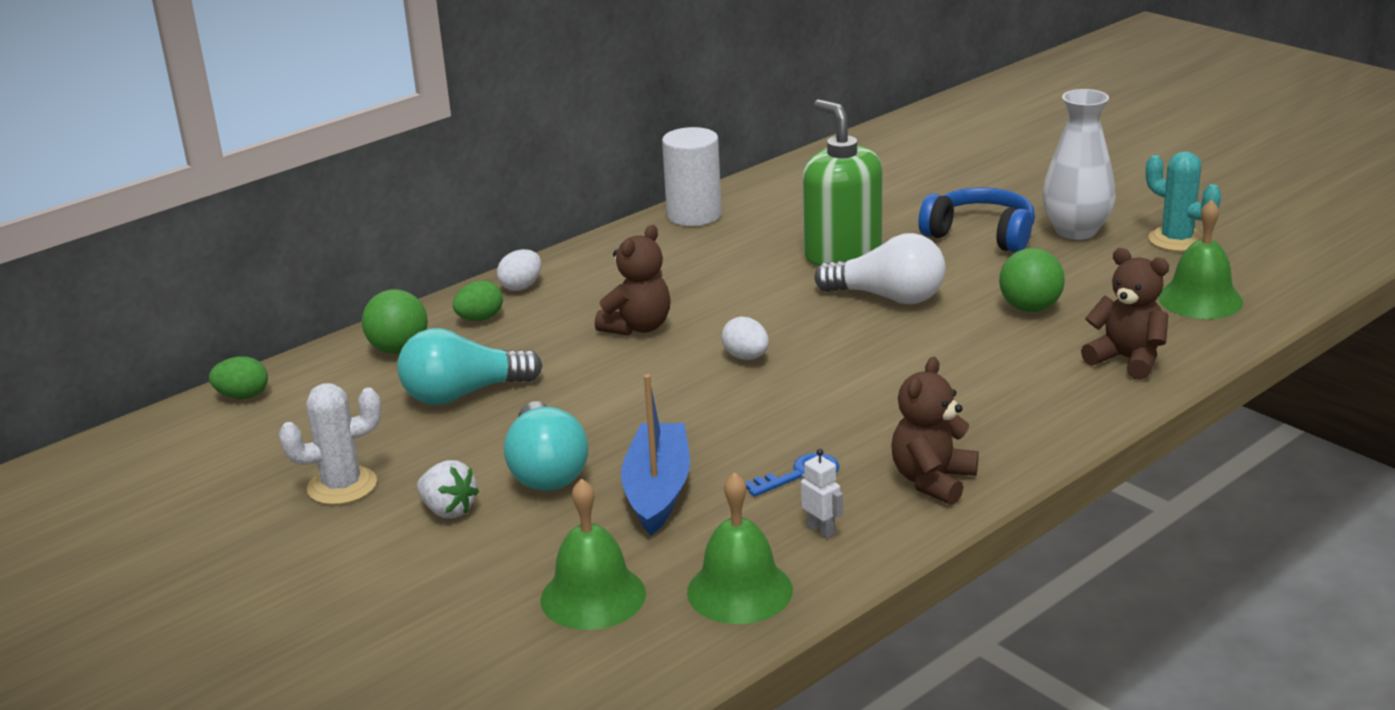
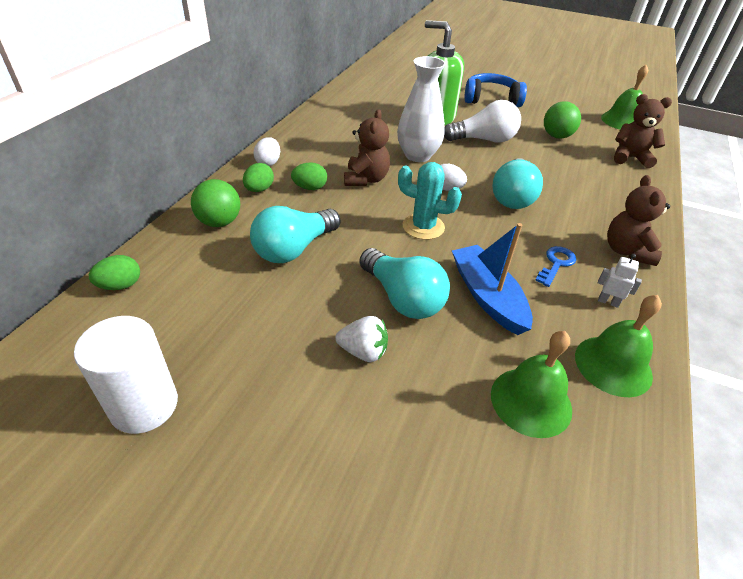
camera: 30 degrees left, 15 degrees up
white cactus [279,383,381,505] -> none
white cylinder [662,127,722,226] -> white cylinder moved to [74,316,178,434]
white vase [1042,89,1116,240] -> white vase moved to [397,56,446,162]
turquoise cactus [1146,151,1221,252] -> turquoise cactus moved to [398,162,462,240]
none -> green egg [291,162,327,190]
none -> turquoise light bulb [492,158,543,209]

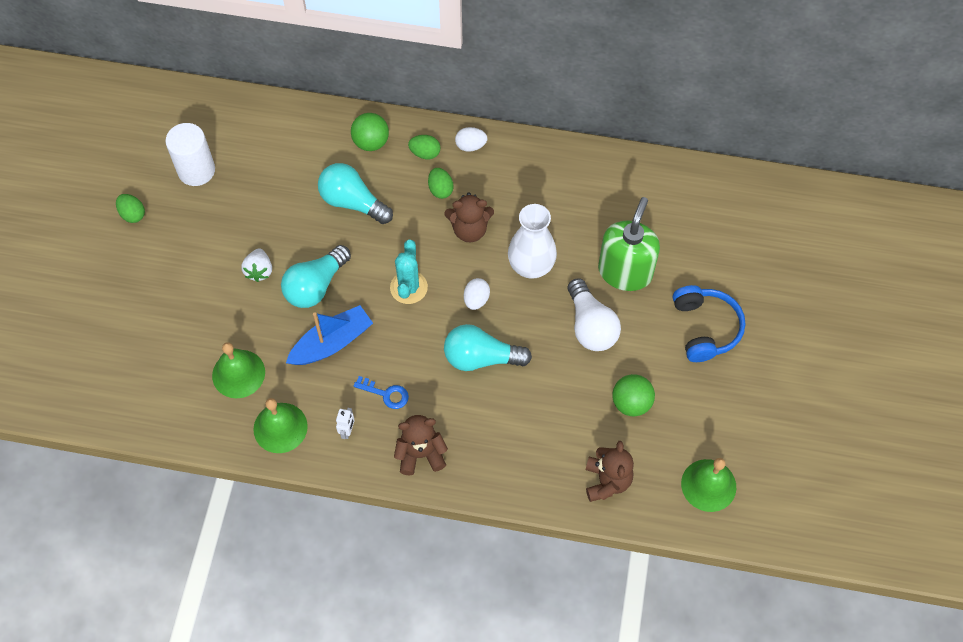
camera: 80 degrees right, 20 degrees up
green egg [89,255,140,290] -> green egg moved to [116,194,145,223]

